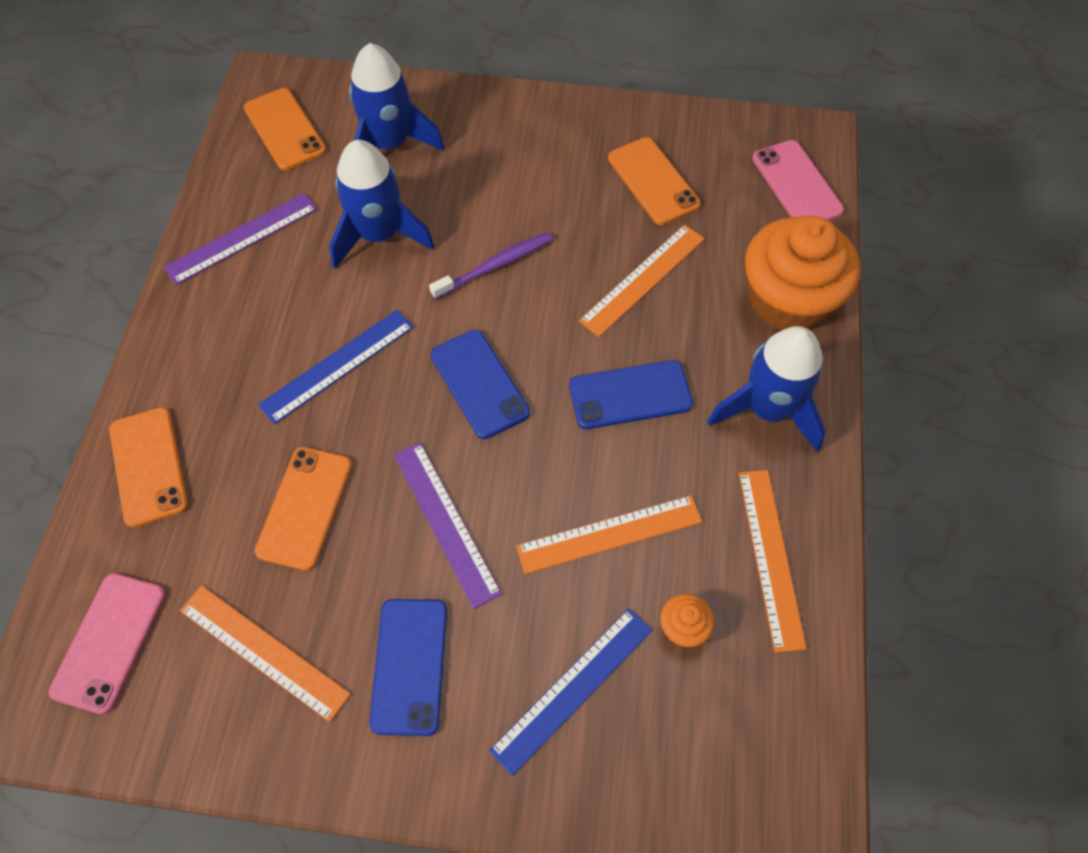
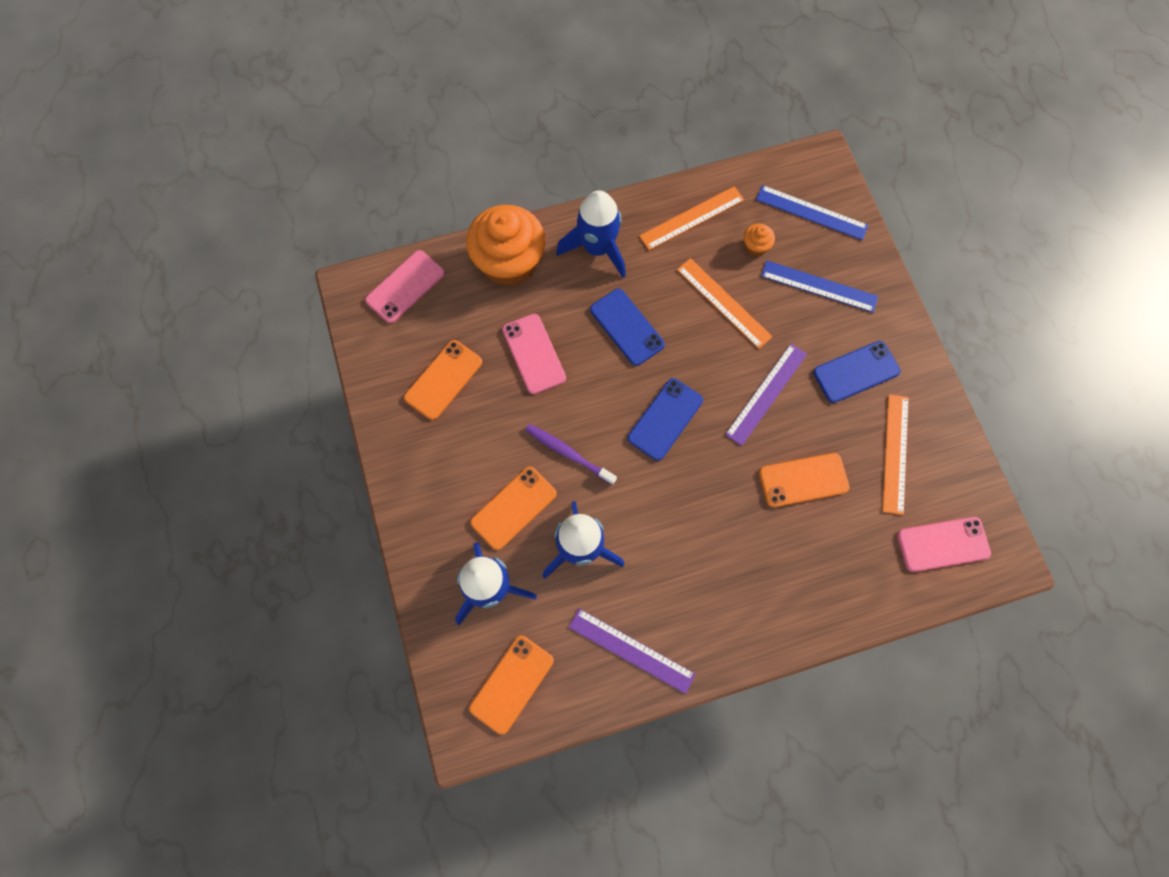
camera: 115 degrees left, 10 degrees up
orange phone [109,407,188,527] -> orange phone moved to [470,467,556,550]
blue ruler [258,309,414,424] -> blue ruler moved to [756,185,868,240]
orange ruler [579,224,705,337] -> pink phone [502,314,566,394]

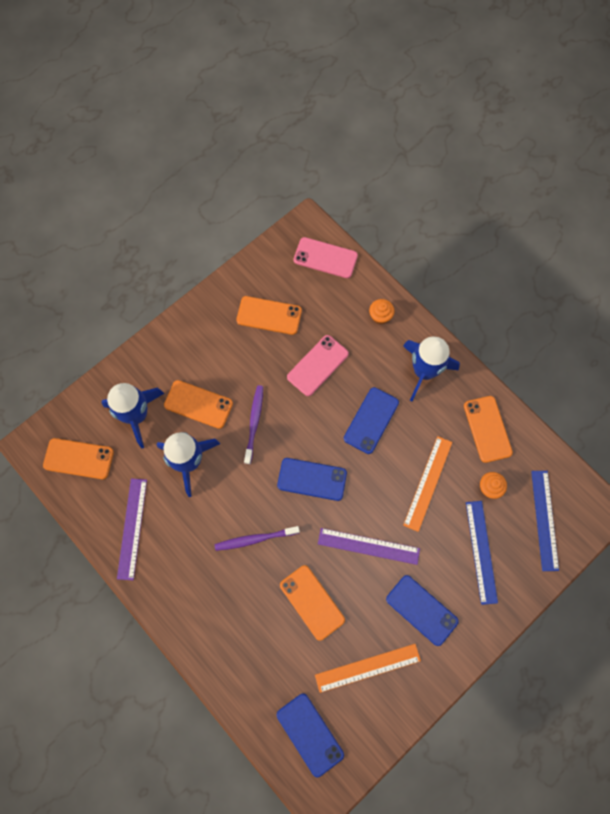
camera: 65 degrees right, 0 degrees up
orange cupcake [466,205,546,286] -> orange cupcake [369,299,394,324], size x0.41
orange ruler [639,186,744,250] -> orange phone [464,396,513,463]
pink phone [897,517,991,572] -> blue phone [277,693,344,777]
none -> purple toothbrush [215,526,300,551]

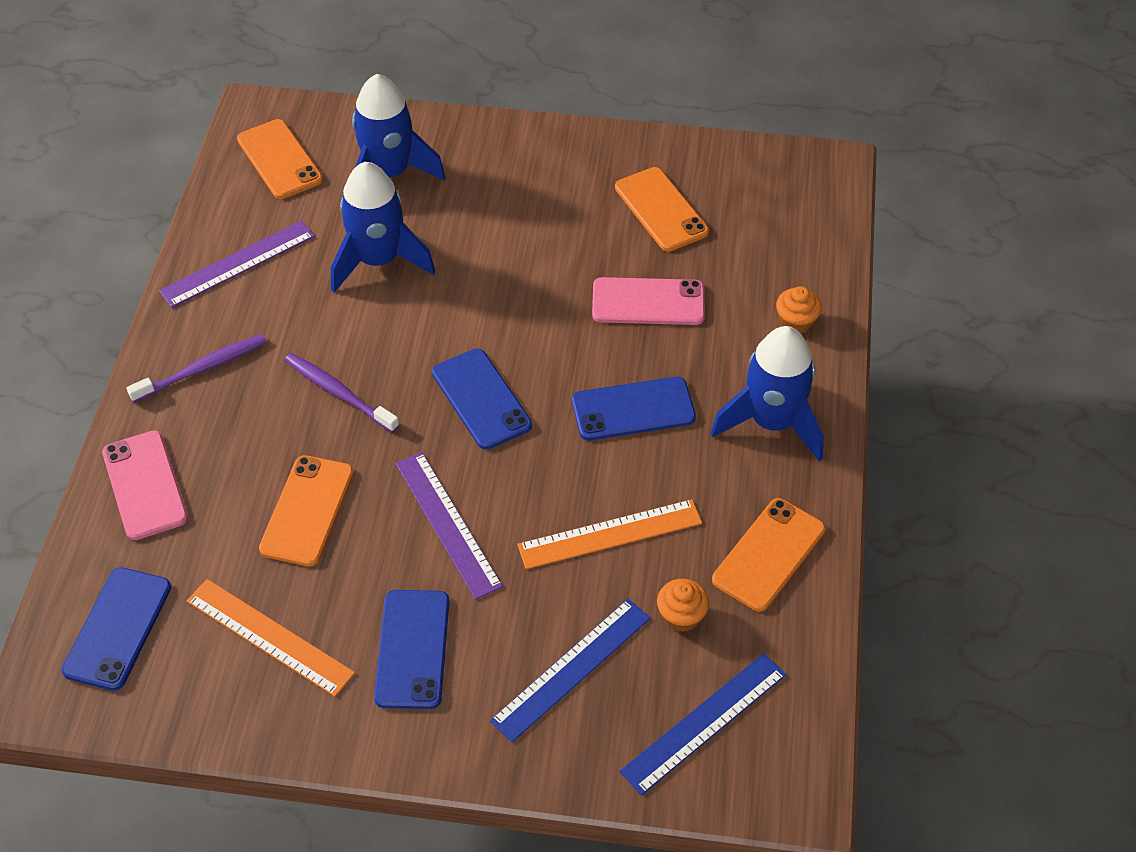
camera: 50 degrees right, 20 degrees down
orange phone [164,380,233,429] -> none
purple toothbrush [244,385,263,464] -> purple toothbrush moved to [126,334,266,403]
pink phone [294,237,358,278] -> pink phone moved to [102,431,188,540]

